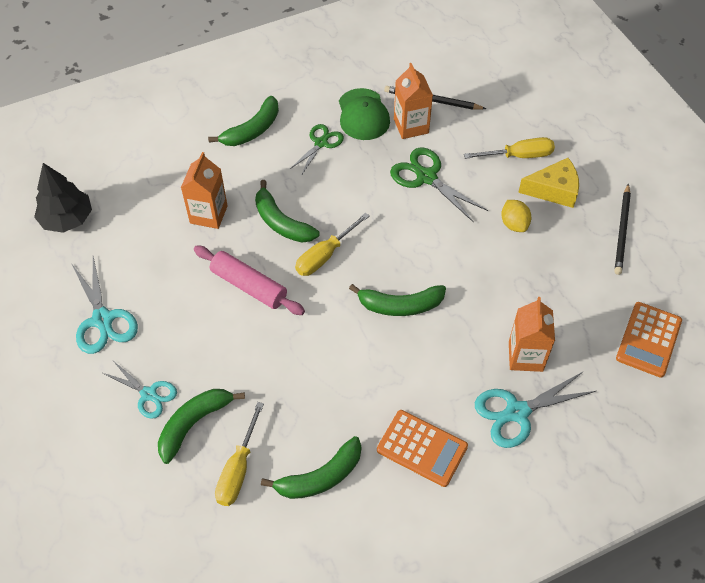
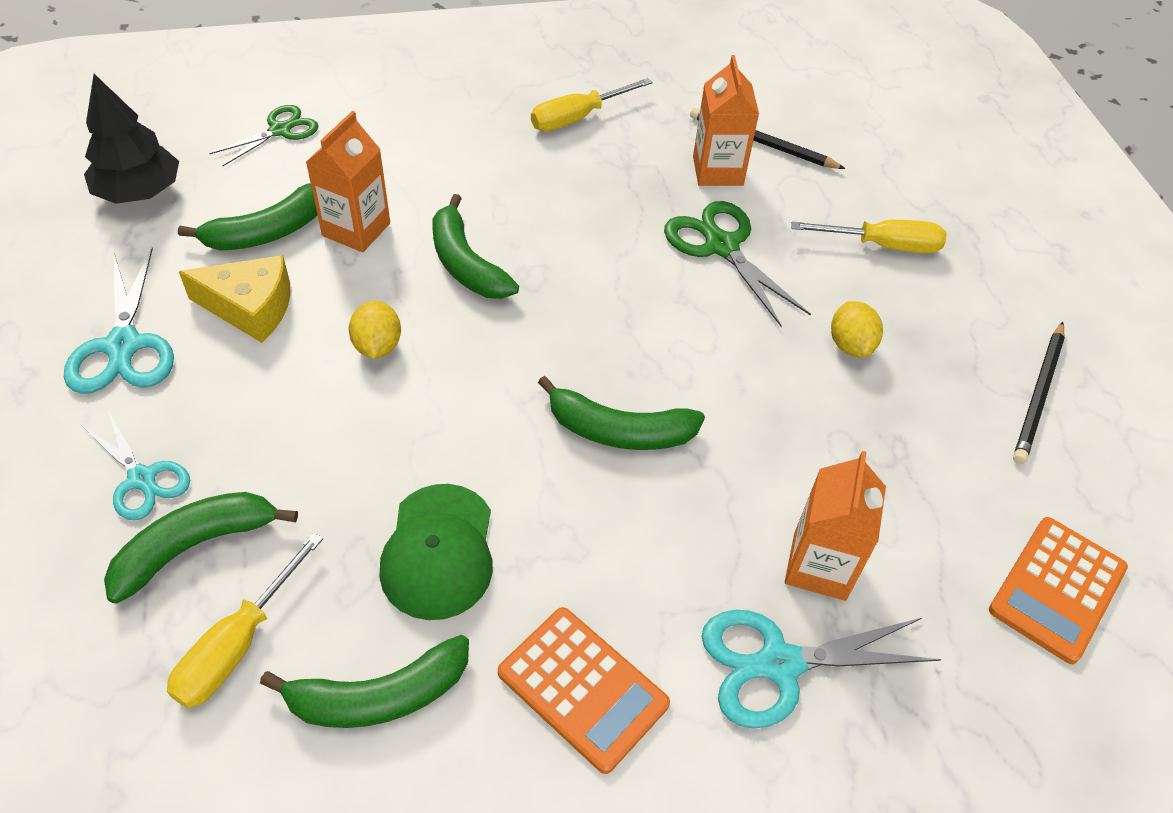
camera: 10 degrees right, 5 degrees down
pink rolling pin [194,246,305,315] -> yellow lemon [349,301,401,359]
green banana [208,96,279,146] -> green banana moved to [178,183,317,251]
green scissors [290,124,344,176] -> green scissors moved to [209,105,319,166]
yellow screwdriver [295,213,370,276] -> yellow screwdriver moved to [531,78,653,131]
green cap [339,88,390,140] -> green cap moved to [379,484,493,620]
yellow cheese [518,158,579,208] -> yellow cheese moved to [179,255,290,343]

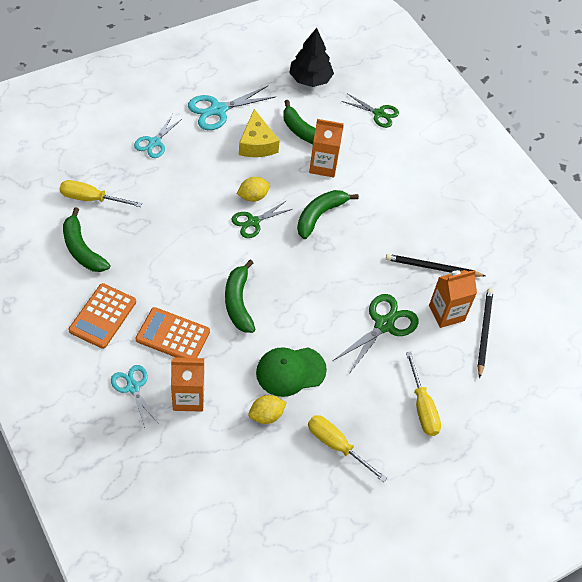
camera: 70 degrees right, 5 degrees up
green banana [104,492,298,603] -> none
green cap [379,484,493,620] -> green cap moved to [256,347,327,397]
yellow screwdriver [531,78,653,131] -> yellow screwdriver moved to [308,415,387,482]
turquoise scissors [701,610,942,729] -> turquoise scissors [111,365,159,428], size x0.66
yellow lemon [831,301,883,358] -> yellow lemon moved to [248,395,287,424]
orange calculator [989,517,1128,664] -> orange calculator moved to [136,307,210,358]
black pencil [1013,322,1065,464] -> black pencil moved to [386,254,486,277]
none -> green scissors [232,200,292,238]

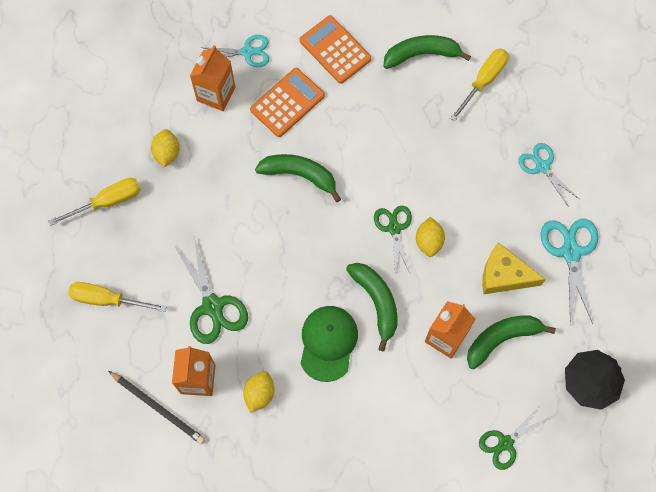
camera: 120 degrees right, 15 degrees up
green cap [256,347,327,397] -> green cap moved to [300,306,358,382]
black pencil [386,254,486,277] -> yellow lemon [243,371,275,413]

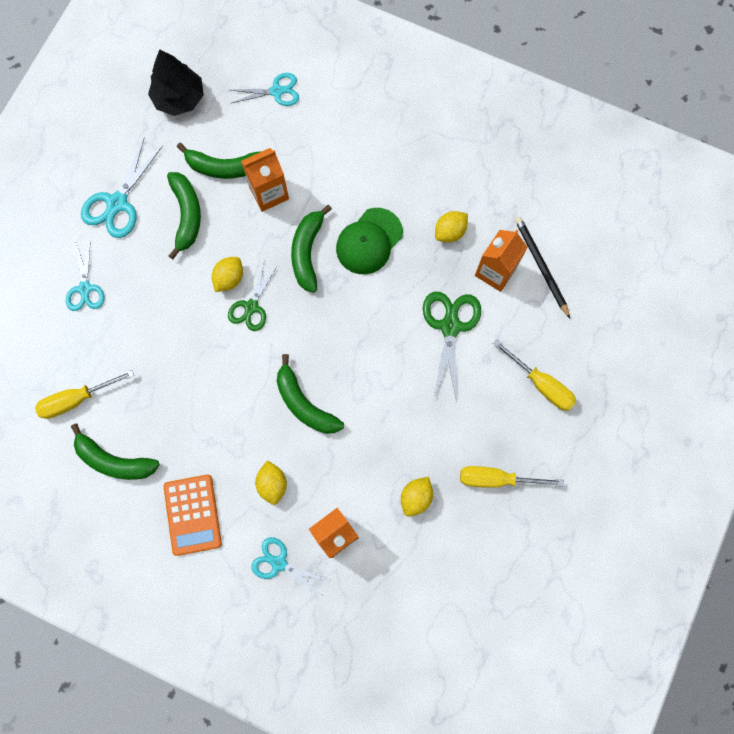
camera: 150 degrees left, 5 degrees up
orange calculator [250,68,325,137] -> yellow lemon [255,460,287,505]
green scissors [479,405,550,470] -> turquoise scissors [231,73,299,106]
yellow cheese [482,243,546,295] -> green banana [167,172,201,259]

